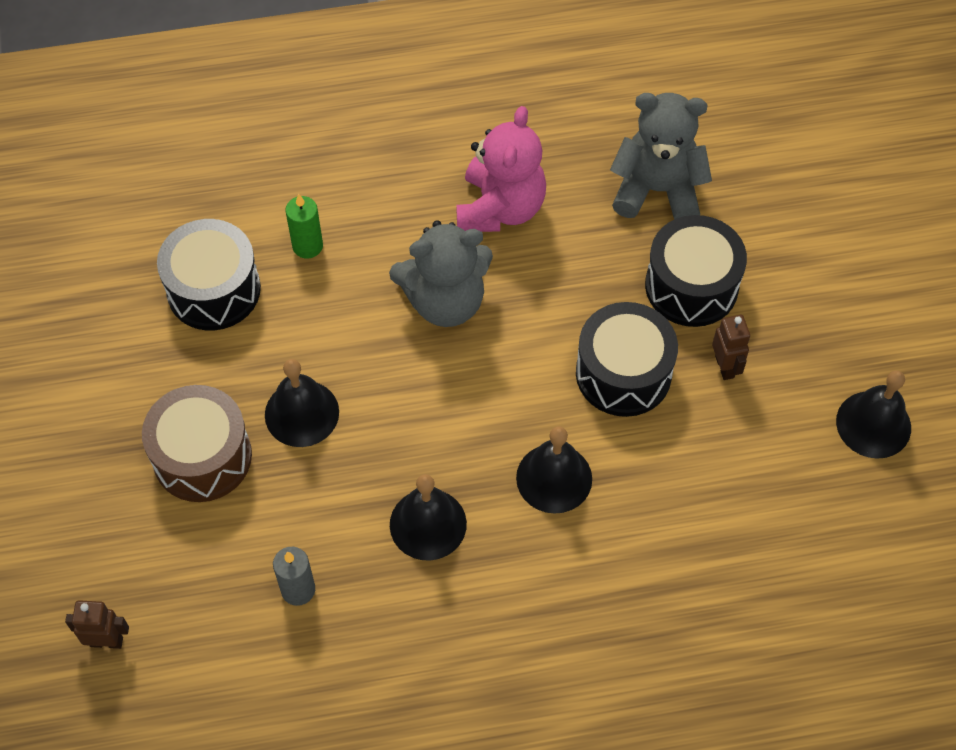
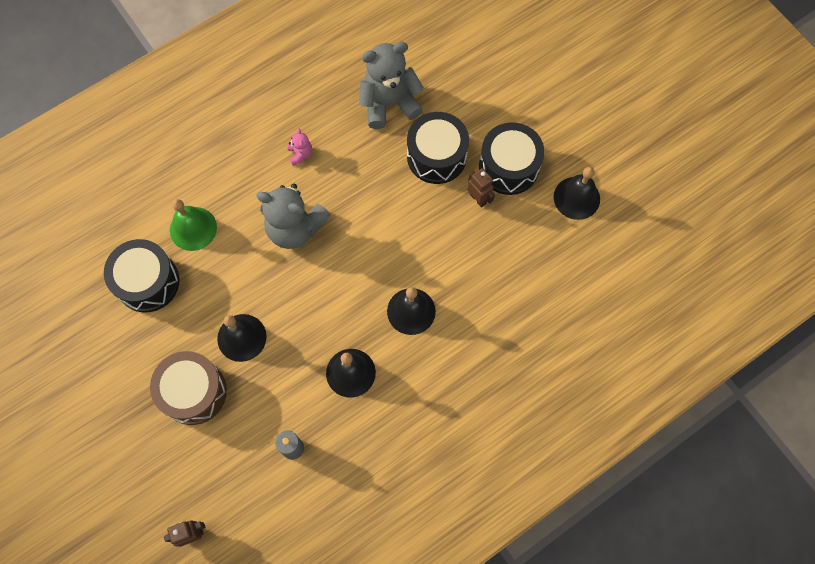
camera: 25 degrees left, 10 degrees up
green candle [285,194,323,259] -> green bell [170,199,217,251]
grey teddy bear [389,220,493,327] -> grey teddy bear turned 60 degrees clockwise [256,184,330,249]
pink teddy bear [456,106,546,232] -> pink teddy bear [288,128,312,166], size x0.43
black drum [576,302,678,417] -> black drum moved to [479,122,544,195]

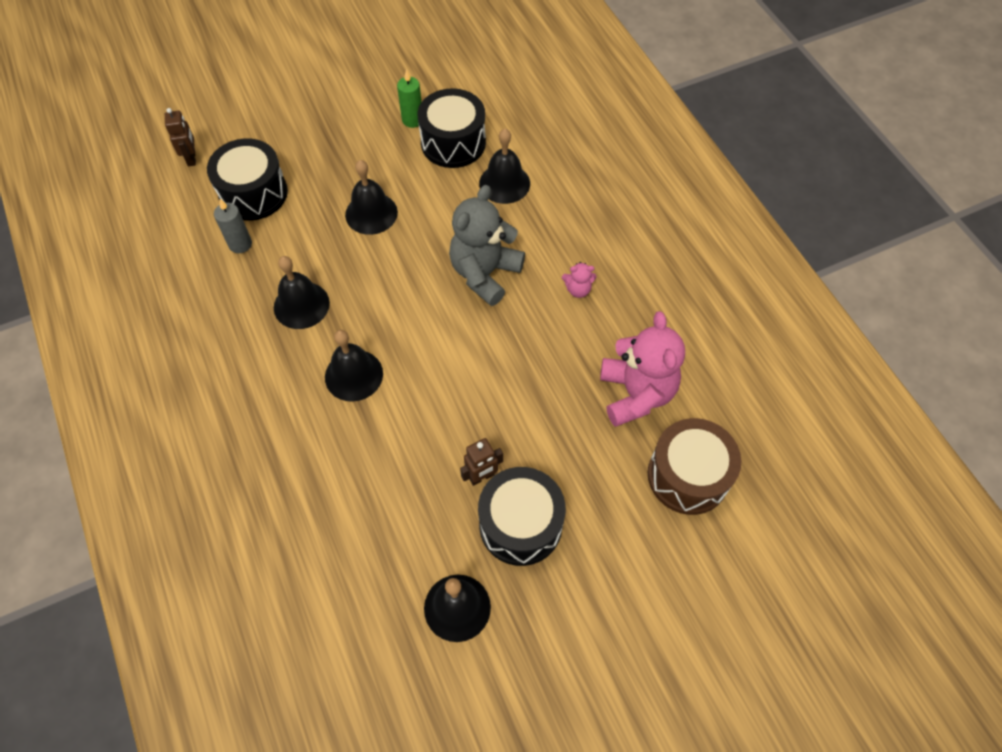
camera: 100 degrees right, 10 degrees down
brown drum [150,351,227,425] -> brown drum moved to [648,418,741,515]
green bell [170,199,217,251] -> black bell [479,129,530,204]
grey teddy bear [359,42,424,129] -> pink teddy bear [600,311,685,427]
black drum [407,112,469,184] -> black drum moved to [207,138,288,221]
none -> green candle [397,70,422,128]

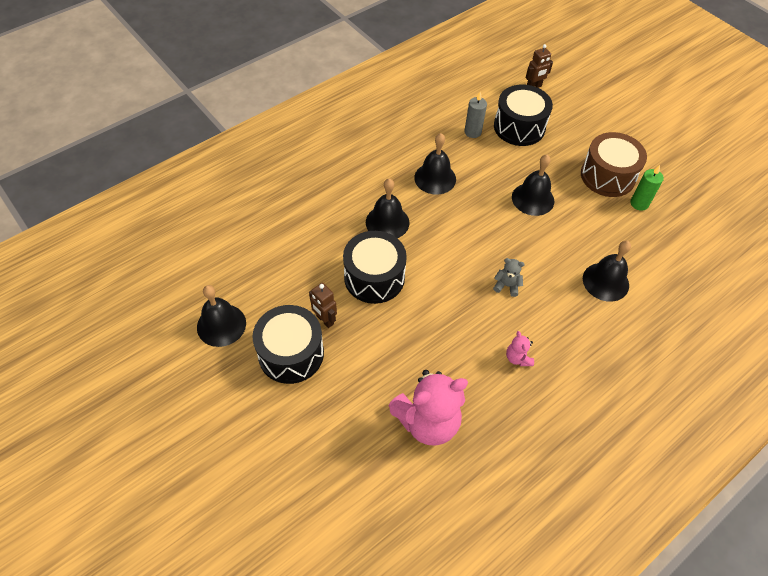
camera: 75 degrees right, 5 degrees down
black drum [418,88,486,168] -> black drum moved to [343,231,407,304]
grey teddy bear [449,185,525,306] -> grey teddy bear [493,258,525,297], size x0.43
brown drum [648,418,741,515] -> brown drum moved to [581,132,647,197]

